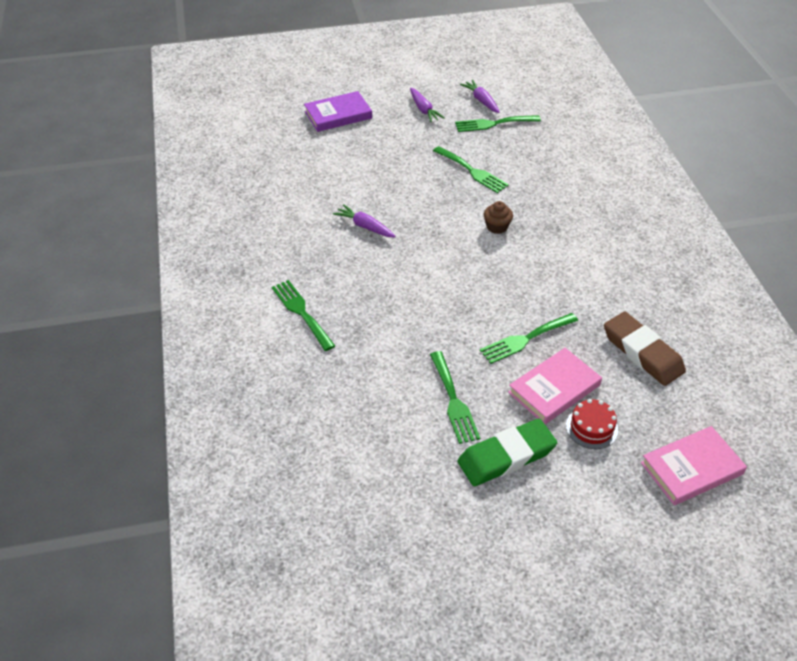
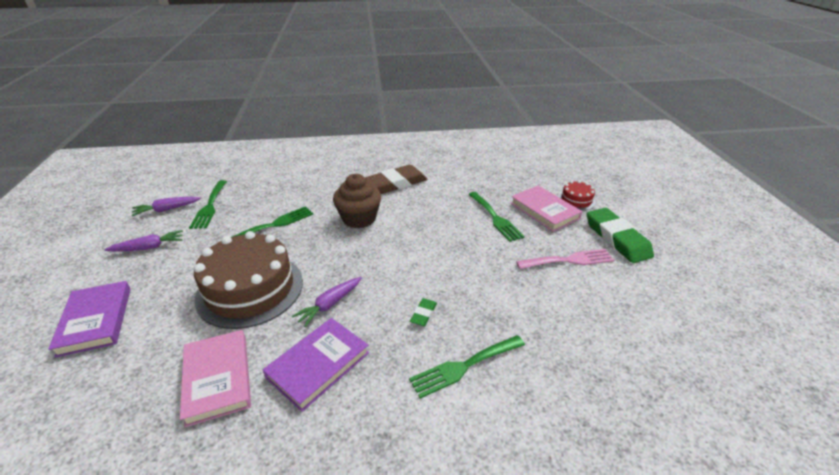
camera: 85 degrees left, 10 degrees down
green fork [430,351,480,444] -> pink fork [516,249,614,269]
brown cupcake [484,201,513,234] -> brown cupcake [333,174,381,228], size x1.77
brown eraser [604,312,686,386] -> brown eraser moved to [365,165,428,194]
pink book [641,426,747,505] -> pink book moved to [180,330,251,427]
none -> brown cake [194,231,303,329]
none -> purple book [263,318,369,412]
none -> green eraser [410,298,437,326]

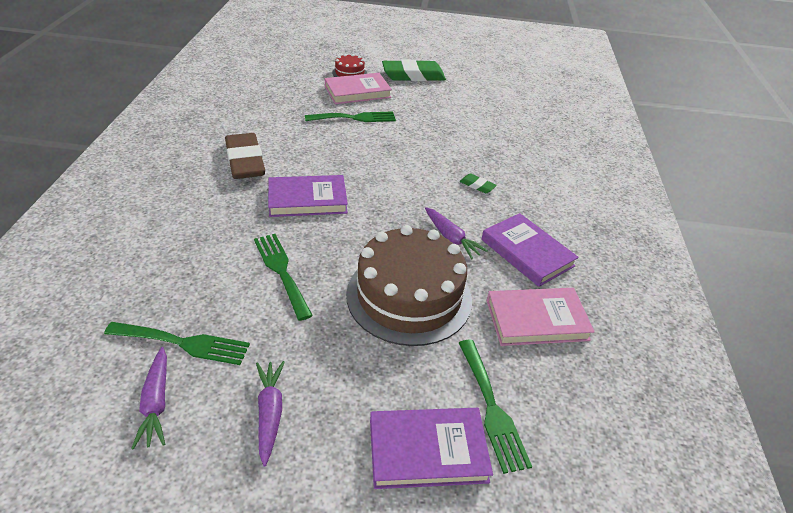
camera: 80 degrees left, 5 degrees up
brown cupcake [333,174,381,228] -> purple book [268,175,348,217]
green fork [409,335,525,398] -> green fork moved to [459,340,532,474]
pink fork [516,249,614,269] -> none

